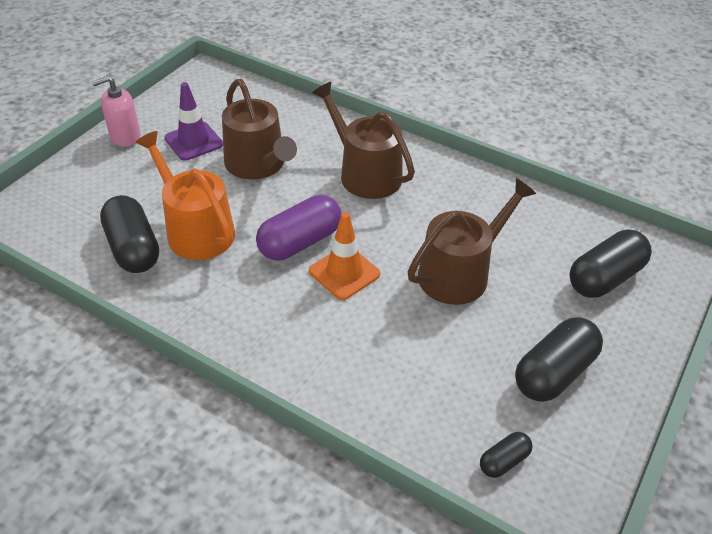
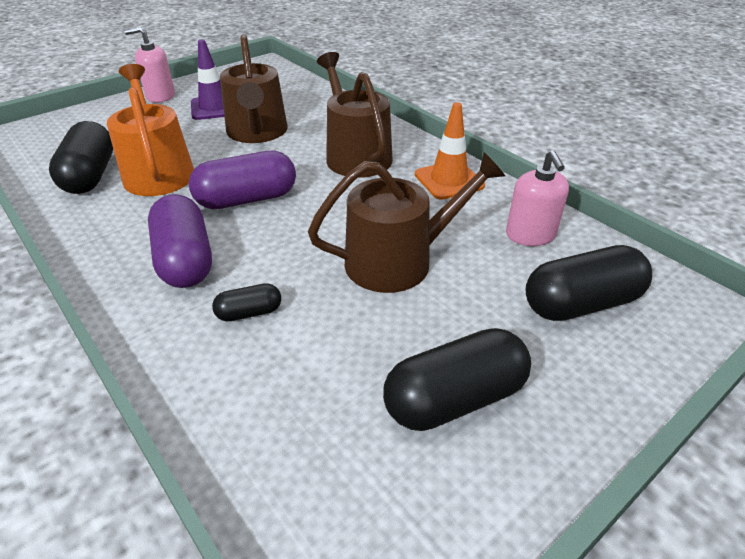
camera: 20 degrees right, 5 degrees down
orange traffic cone [309,212,380,300] -> orange traffic cone moved to [415,102,485,200]
black capsule [480,432,532,478] -> black capsule moved to [212,283,281,321]
none -> purple capsule [148,194,212,288]
none -> pink soap dispenser [506,150,569,246]

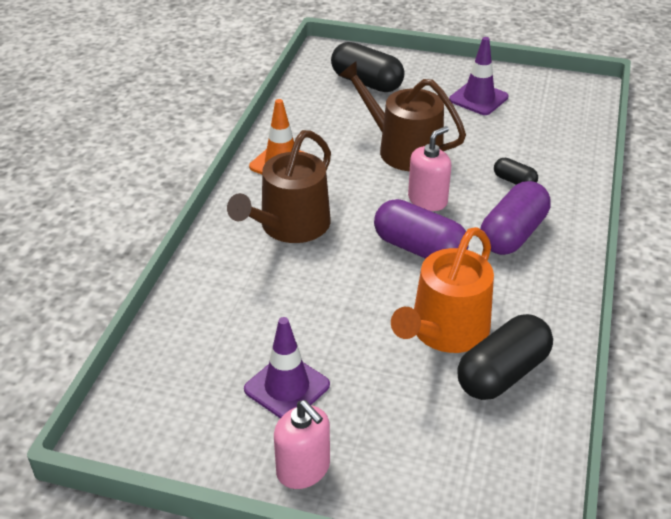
camera: 125 degrees left, 0 degrees up
brown watering can [220,34,287,143] -> none
black capsule [383,328,531,431] -> purple traffic cone [449,37,508,115]
pink soap dispenser [506,150,569,246] -> pink soap dispenser moved to [408,126,451,211]

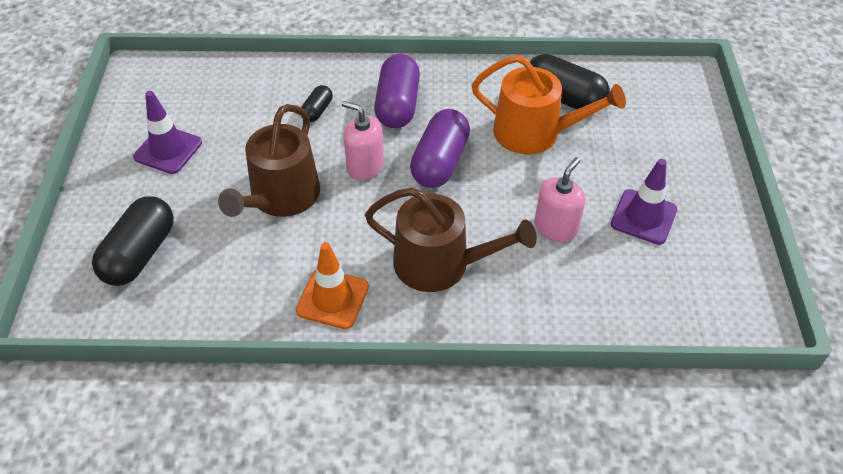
camera: 105 degrees left, 10 degrees up
pink soap dispenser [274,400,330,489] -> pink soap dispenser moved to [534,157,585,242]
purple capsule [480,181,551,255] -> purple capsule turned 75 degrees clockwise [374,54,420,128]

